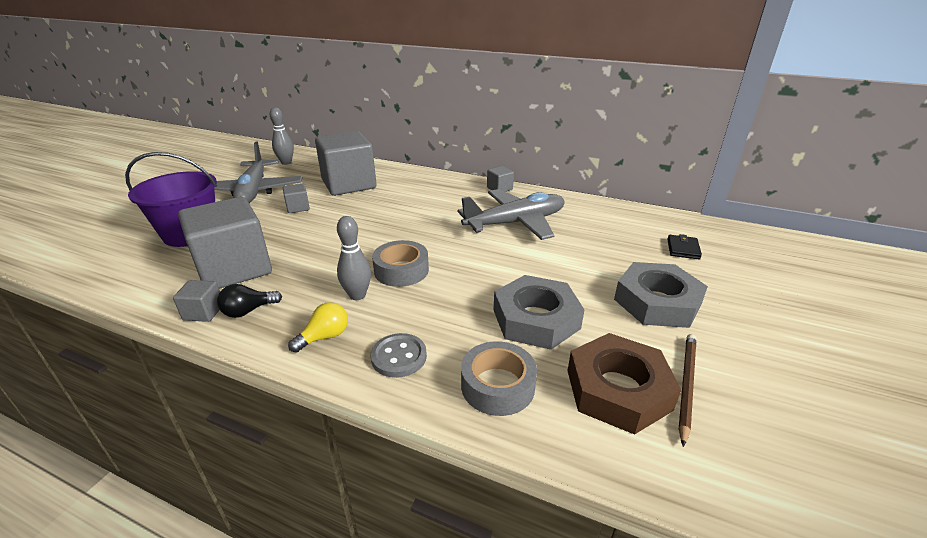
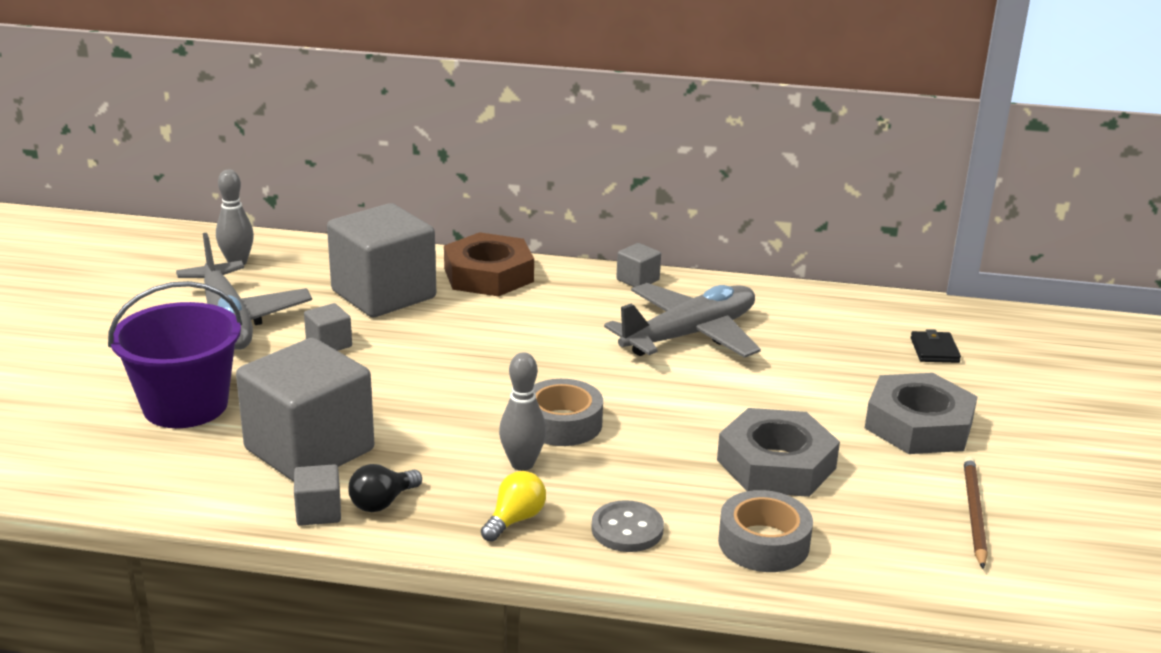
camera: 15 degrees left, 5 degrees down
brown nut [568,333,681,435] -> brown nut moved to [444,232,534,297]

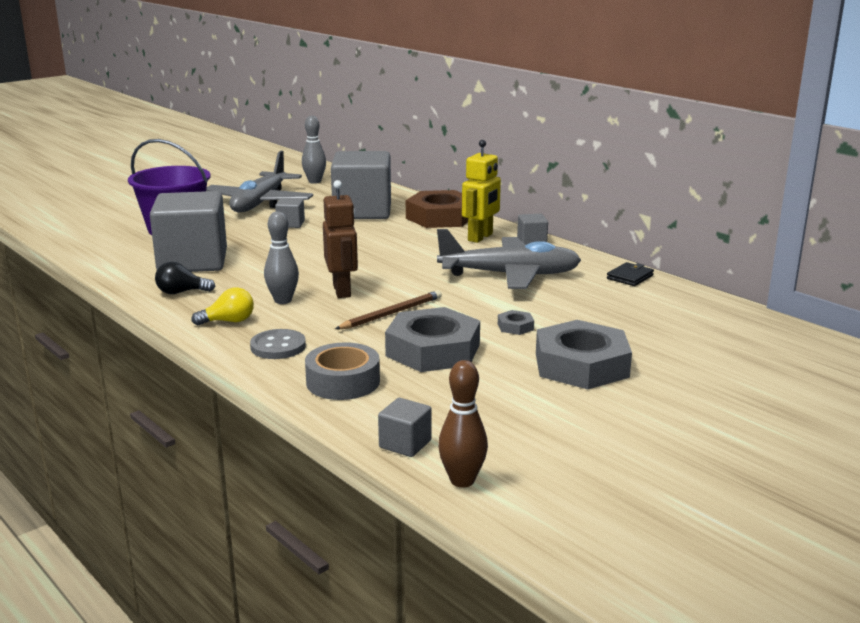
camera: 40 degrees right, 5 degrees down
grey cube [294,464,341,526] -> grey cube moved to [378,398,432,457]
grey tape [534,379,603,446] -> brown robot [323,180,358,298]
black wallet [911,329,961,363] -> black wallet moved to [607,262,654,286]
brown pencil [964,456,988,569] -> brown pencil moved to [335,290,442,329]
none -> brown bowling pin [438,360,488,487]
none -> yellow robot [462,140,501,243]
none -> grey nut [498,310,534,335]

